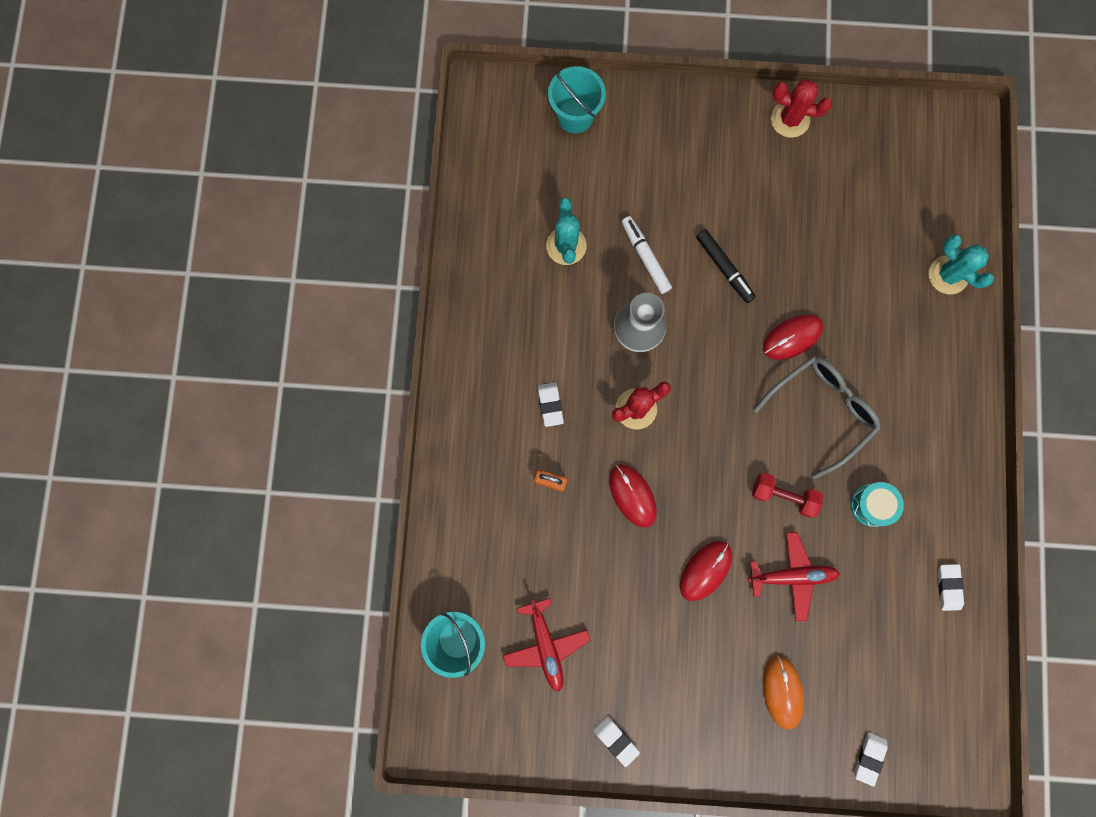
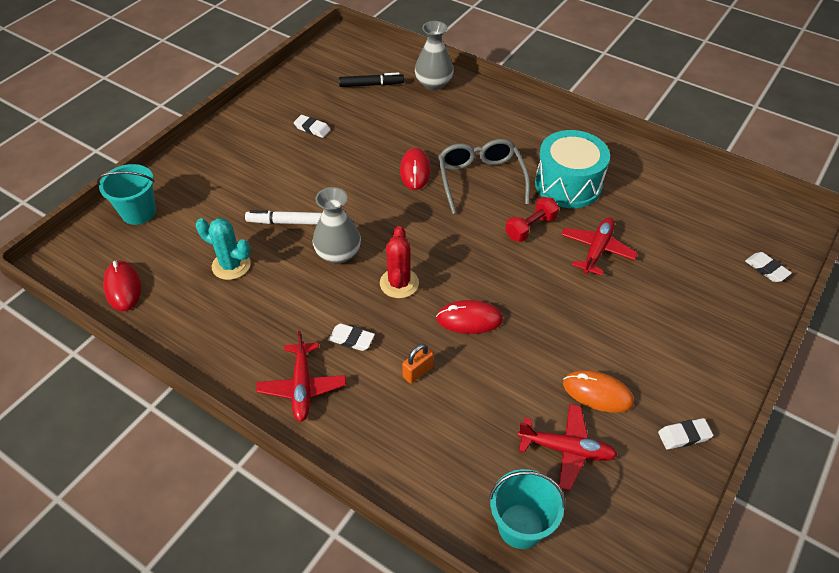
camera: 60 degrees left, 30 degrees down
red mouse [680,541,732,601] -> red mouse moved to [103,260,141,311]
black marker [696,229,756,303] -> black marker moved to [339,72,404,87]
orange mouse [763,656,804,730] -> orange mouse moved to [563,370,634,413]
red cactus [771,79,832,138] -> none
turquoise drum [850,482,904,527] -> turquoise drum [535,130,610,208], size x1.88
turquoise cactus [929,235,994,295] -> grey vase [415,21,454,90]
white eraser [938,564,964,611] -> white eraser moved to [294,115,331,138]
none -> red plane [256,331,346,422]

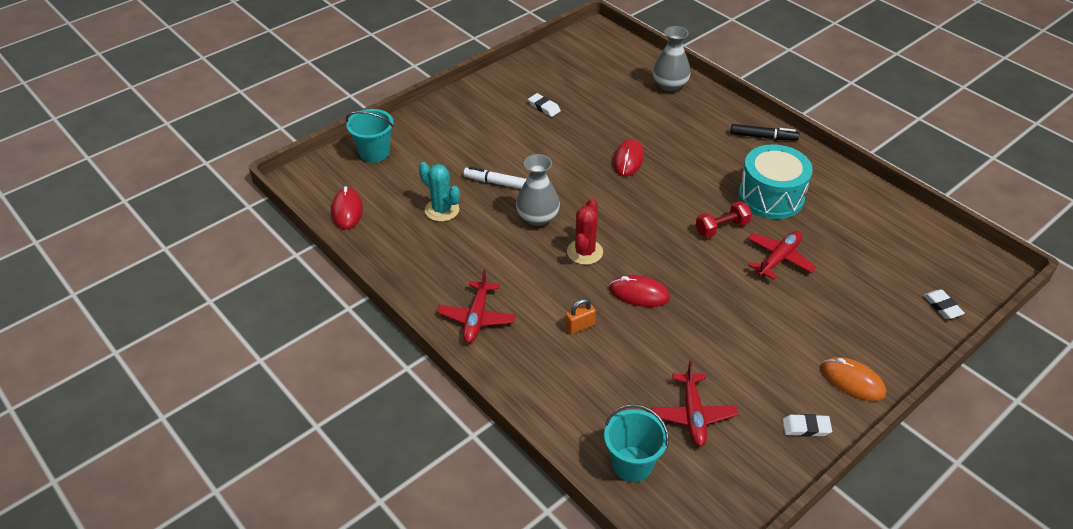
camera: 15 degrees right, 5 degrees down
white eraser [328,324,375,351] -> none
black marker [339,72,404,87] -> black marker moved to [730,124,799,141]
grey glasses [438,139,530,214] -> none
red plane [518,404,618,491] -> red plane turned 60 degrees clockwise [651,360,738,447]
orange mouse [563,370,634,413] -> orange mouse moved to [821,357,886,401]

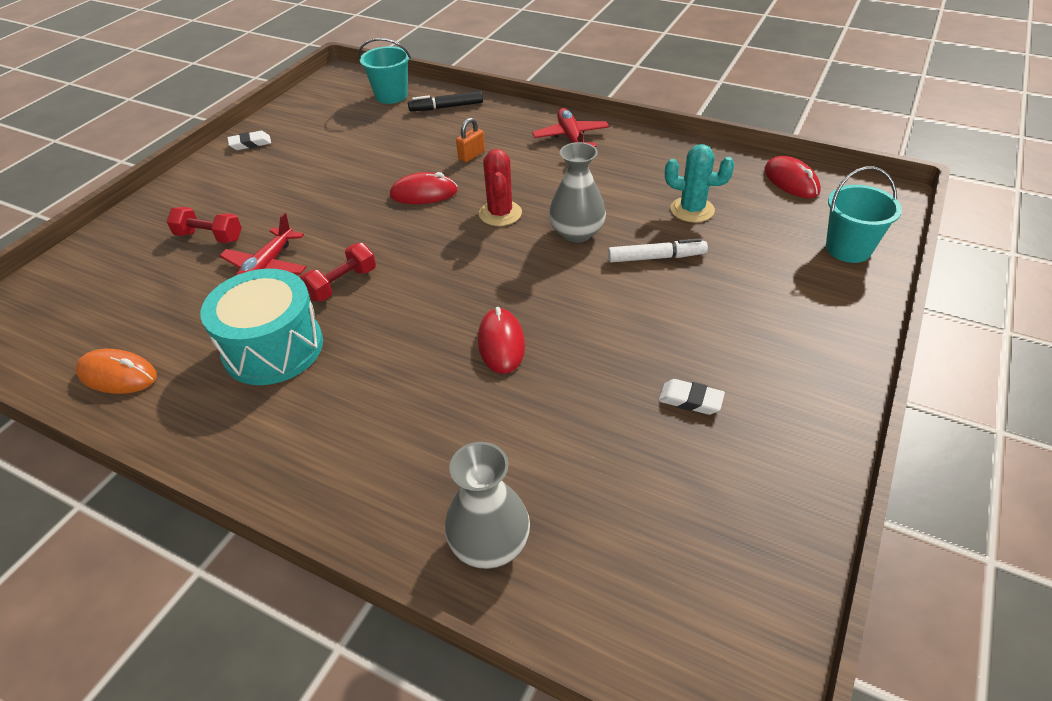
camera: 160 degrees right, 0 degrees up
red plane [651,360,738,447] -> none
black marker [730,124,799,141] -> black marker moved to [408,91,483,111]
orange mouse [821,357,886,401] -> orange mouse moved to [75,349,157,394]
white eraser [923,290,965,319] -> none
none -> red dumbbell [166,207,242,243]

